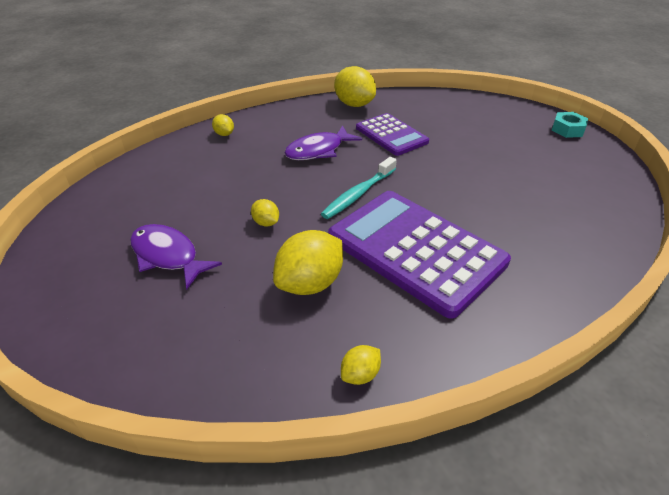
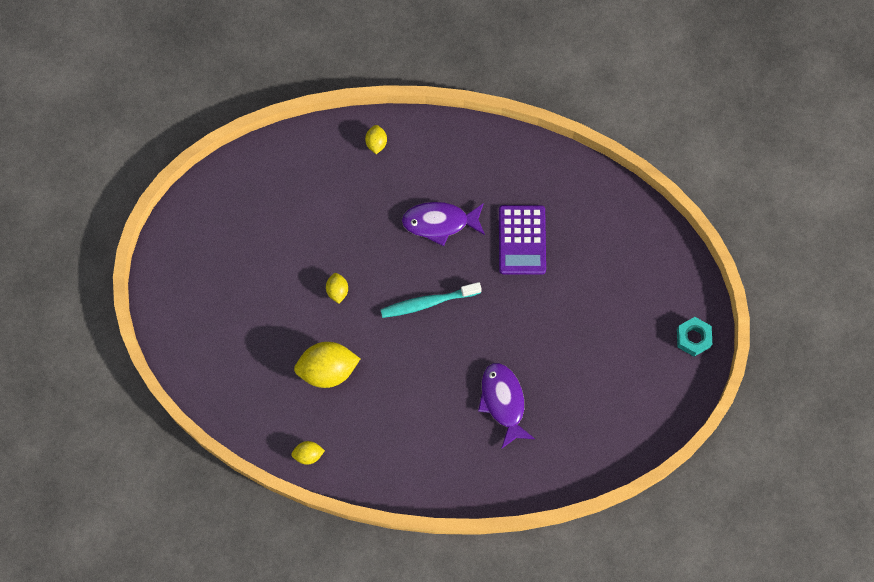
camera: 35 degrees right, 30 degrees up
purple fish [130,224,222,290] -> purple fish moved to [478,363,535,449]
purple calculator [328,191,511,319] -> none
yellow lemon [334,66,376,107] -> none

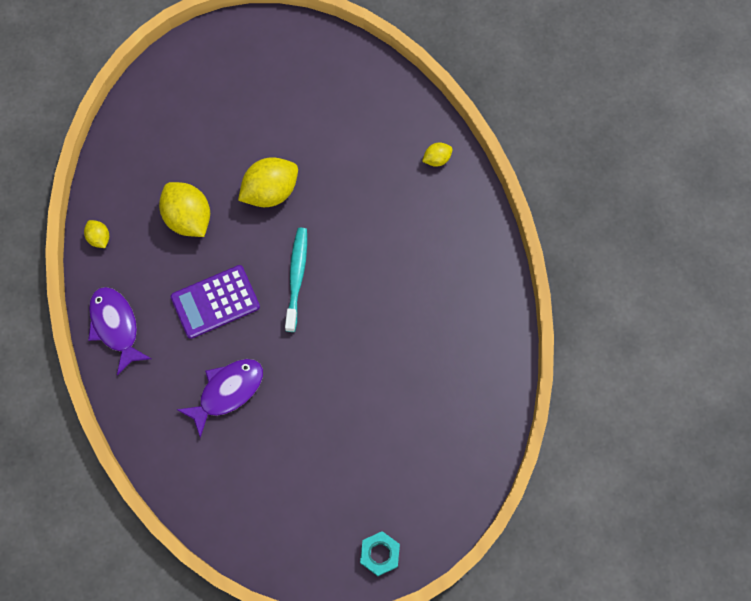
camera: 65 degrees right, 0 degrees up
yellow lemon [326,273,348,303] -> yellow lemon [238,157,298,207], size x2.00
turquoise toothbrush [380,282,482,318] -> turquoise toothbrush turned 45 degrees clockwise [285,228,307,332]
purple fish [402,202,485,246] -> purple fish moved to [88,287,152,375]
purple calculator [499,205,546,275] -> purple calculator moved to [170,265,260,339]

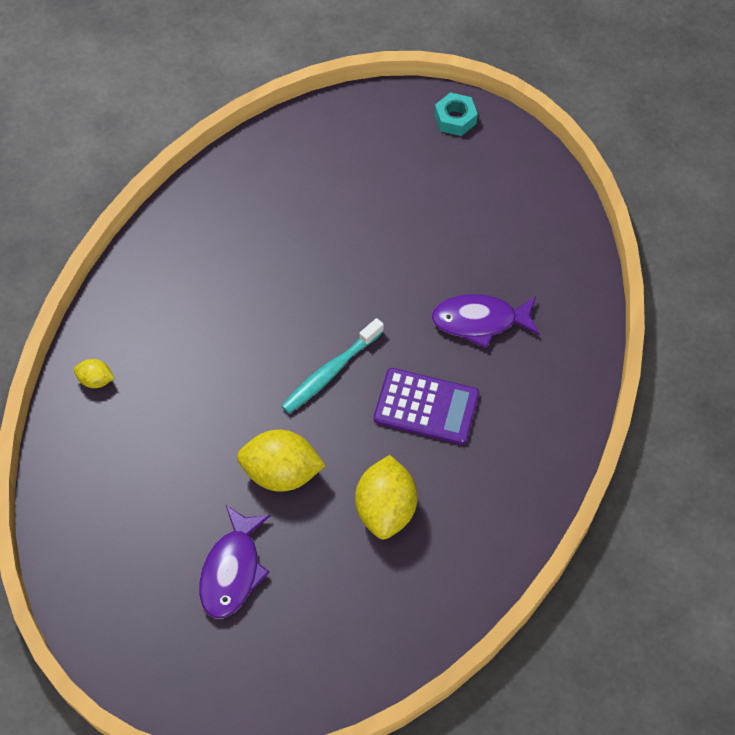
camera: 140 degrees left, 10 degrees down
yellow lemon [84,220,109,248] -> none
purple fish [88,287,152,375] -> purple fish moved to [199,505,271,618]

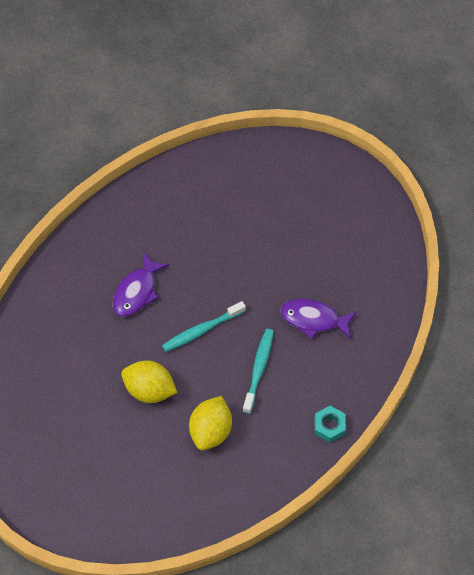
camera: 15 degrees right, 0 degrees up
yellow lemon [74,359,114,388] -> none
purple fish [199,505,271,618] -> purple fish moved to [113,252,169,317]
purple calculator [374,368,479,445] -> turquoise toothbrush [243,329,274,414]
turquoise nut [434,92,478,136] -> turquoise nut moved to [315,406,346,442]

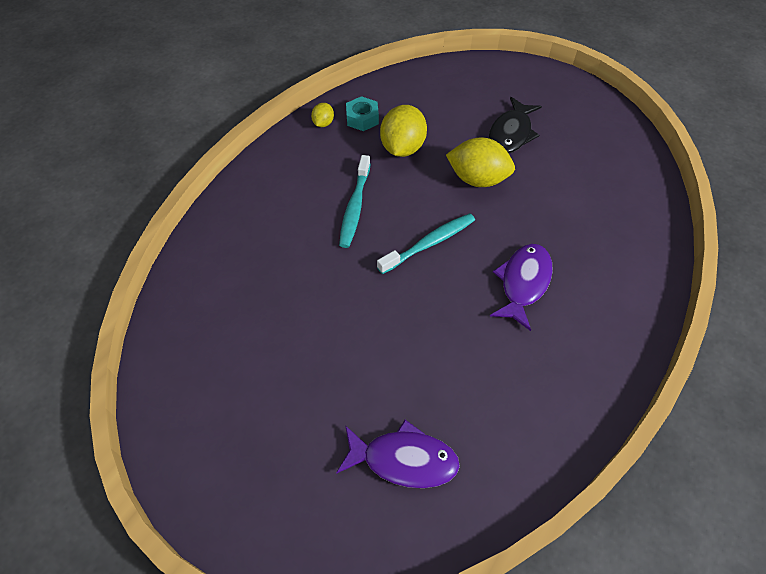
camera: 175 degrees right, 5 degrees down
purple fish [280,299,357,340] -> purple fish moved to [336,420,460,488]
turquoise nut [315,406,346,442] -> turquoise nut moved to [346,96,379,131]
none -> yellow lemon [311,103,334,127]
none -> black fish [489,97,542,154]

